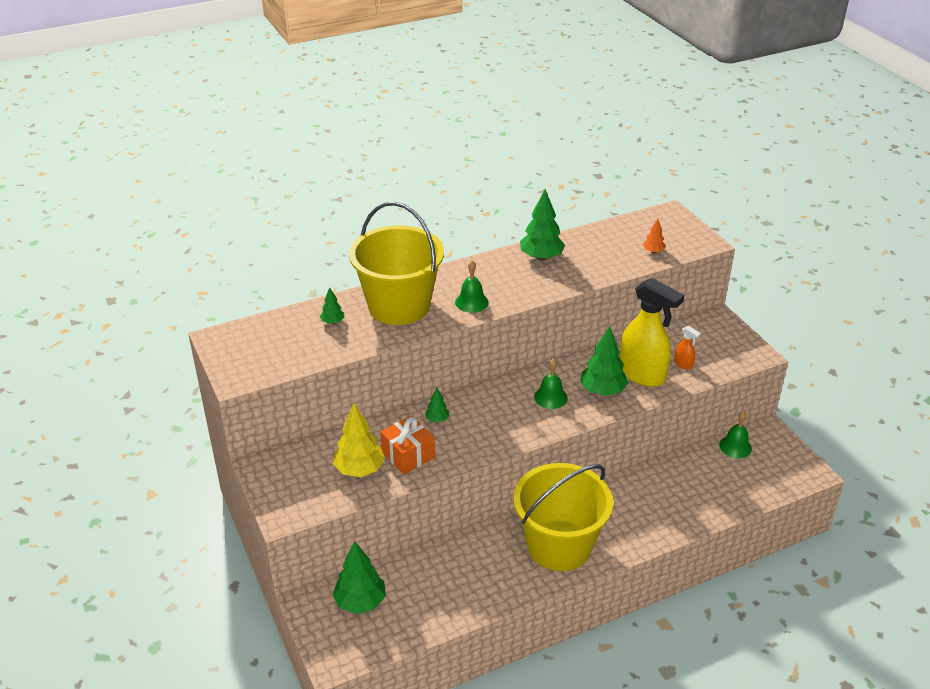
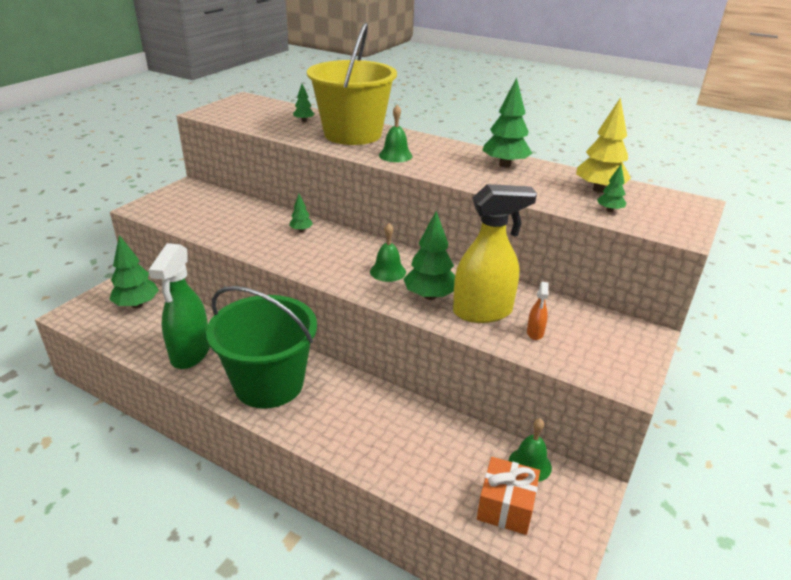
camera: 55 degrees right, 5 degrees down
yellow tree [333,404,385,477] -> yellow tree moved to [576,97,631,193]
orange gift [380,416,435,474] -> orange gift moved to [477,457,540,535]
yellow bucket [513,463,613,571] -> green bucket [206,286,317,409]
yellow spray bottle [620,278,684,387] -> yellow spray bottle turned 105 degrees counterclockwise [453,184,537,323]
orange tree [643,219,665,253] -> green tree [597,165,627,212]
none -> green spray bottle [148,243,210,369]

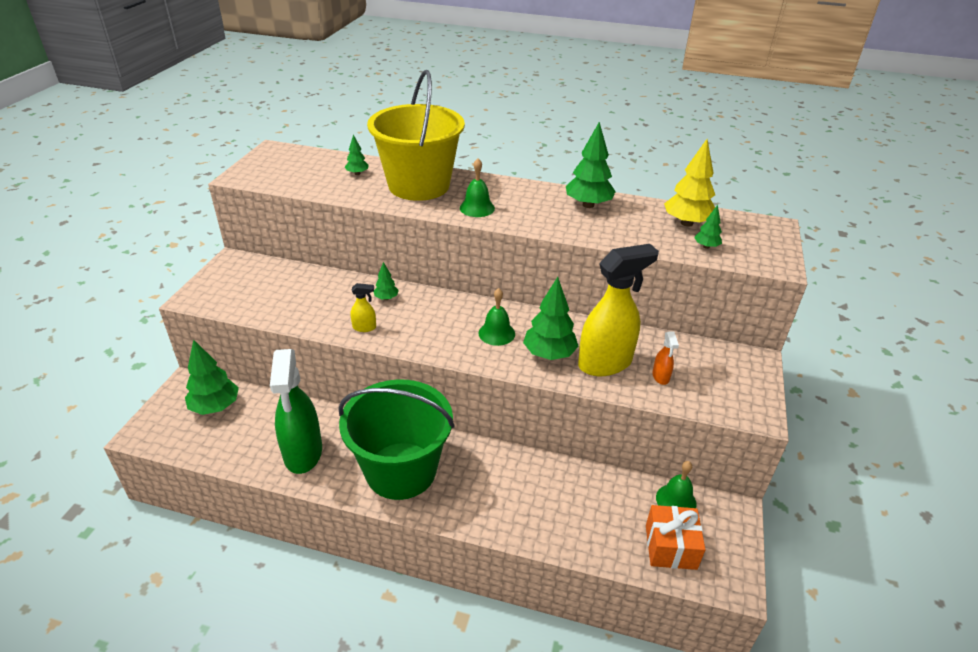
camera: 15 degrees left, 5 degrees up
none -> yellow spray bottle [351,283,376,332]

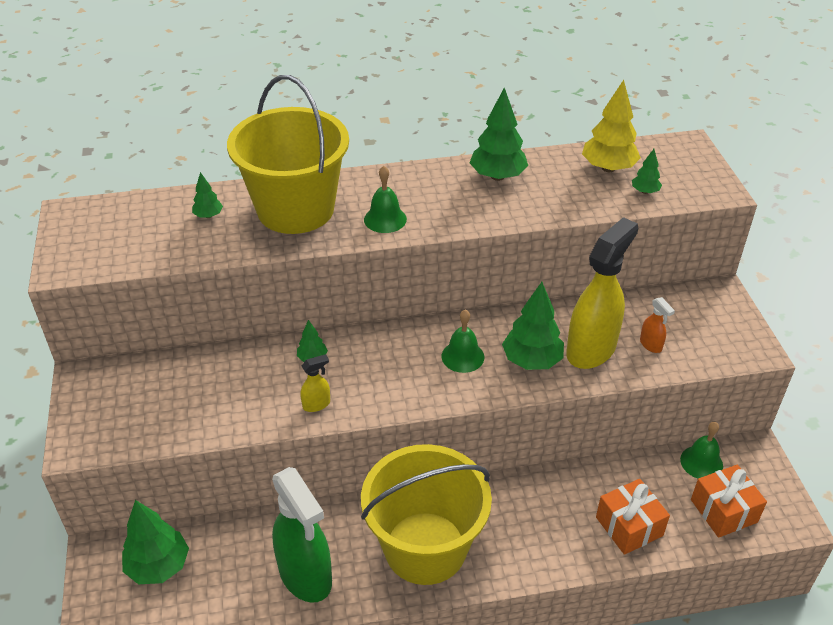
camera: 25 degrees left, 5 degrees up
green bucket [338,379,455,500] -> yellow bucket [361,444,492,585]
none -> orange gift [596,479,670,555]

